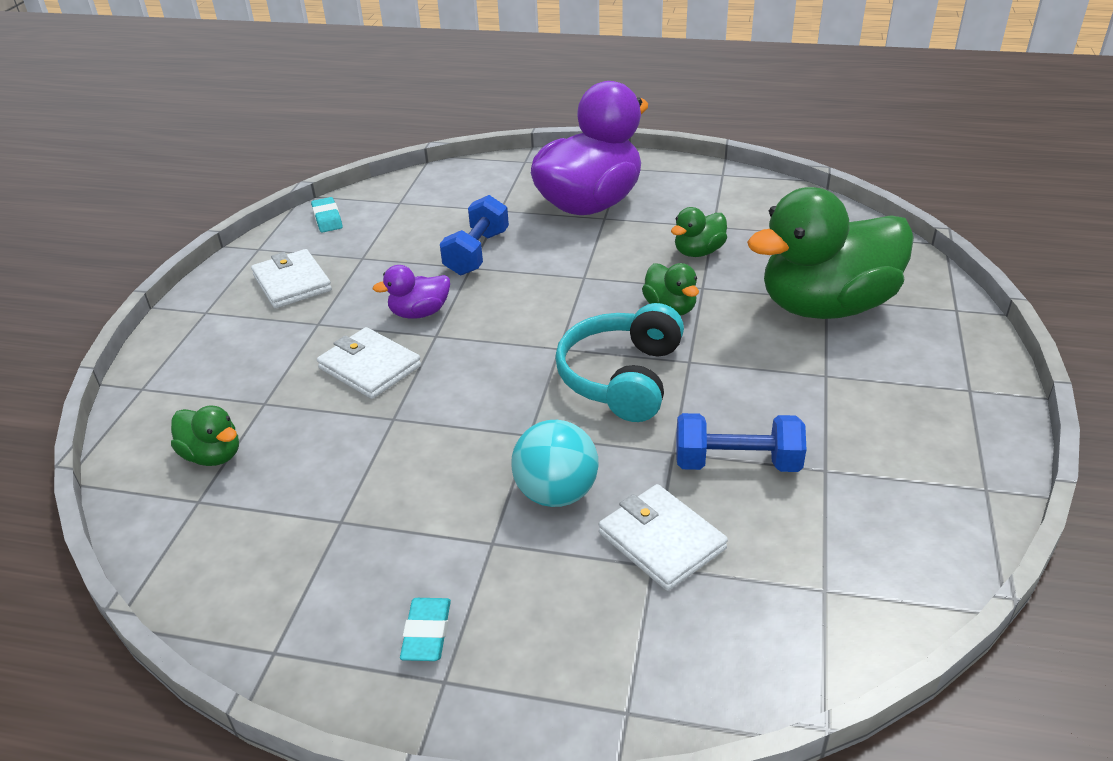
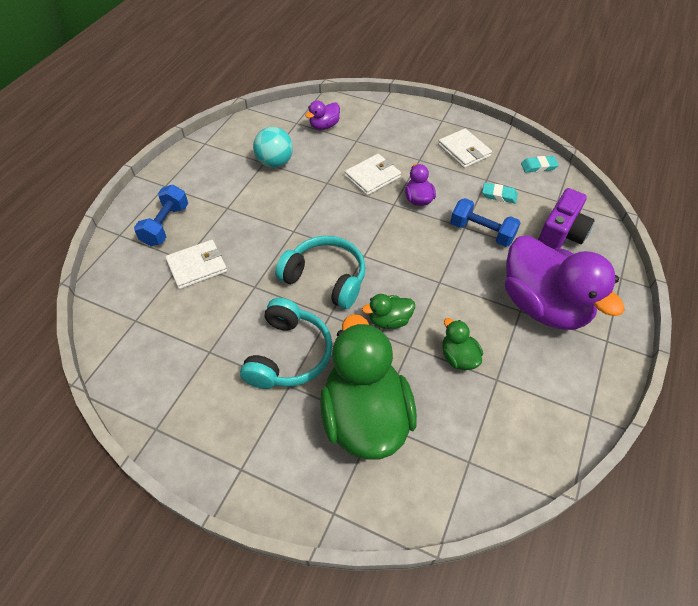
camera: 100 degrees right, 15 degrees up
green duck [171,405,239,466] -> purple duck [305,100,340,130]
white wallet [251,249,332,309] -> white wallet turned 75 degrees clockwise [438,128,492,168]
turquoise eraser [400,598,451,661] -> turquoise eraser moved to [482,183,518,204]
turquoise ball [512,420,598,507] -> turquoise ball moved to [253,127,293,168]
blue dumbbell [676,413,806,472] -> blue dumbbell moved to [134,185,188,246]
none -> turquoise headphones [240,298,333,389]
none -> purple camera [538,188,595,249]

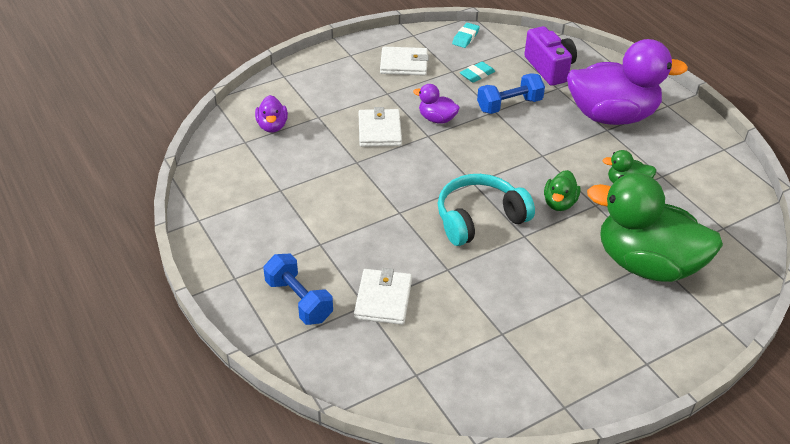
camera: 55 degrees left, 10 degrees down
turquoise headphones [240,298,333,389] -> none
turquoise ball [253,127,293,168] -> none

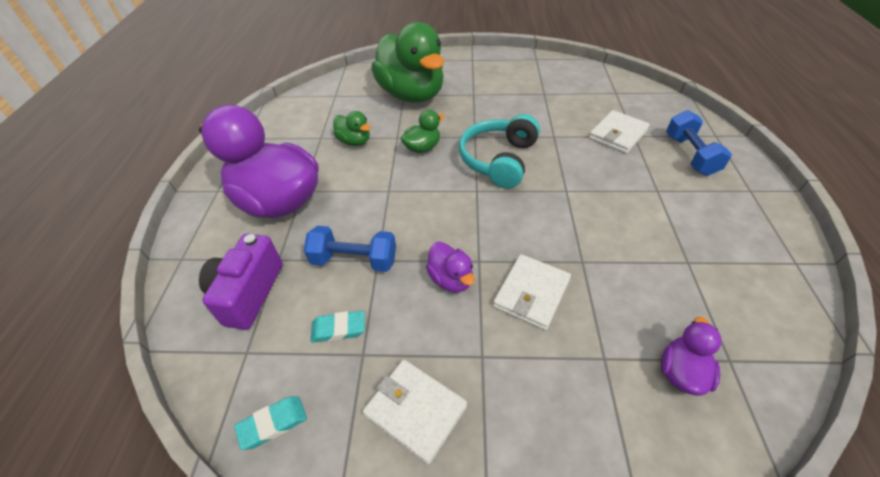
camera: 145 degrees left, 5 degrees up
turquoise headphones [438,174,535,246] -> turquoise headphones turned 105 degrees clockwise [459,114,540,189]

